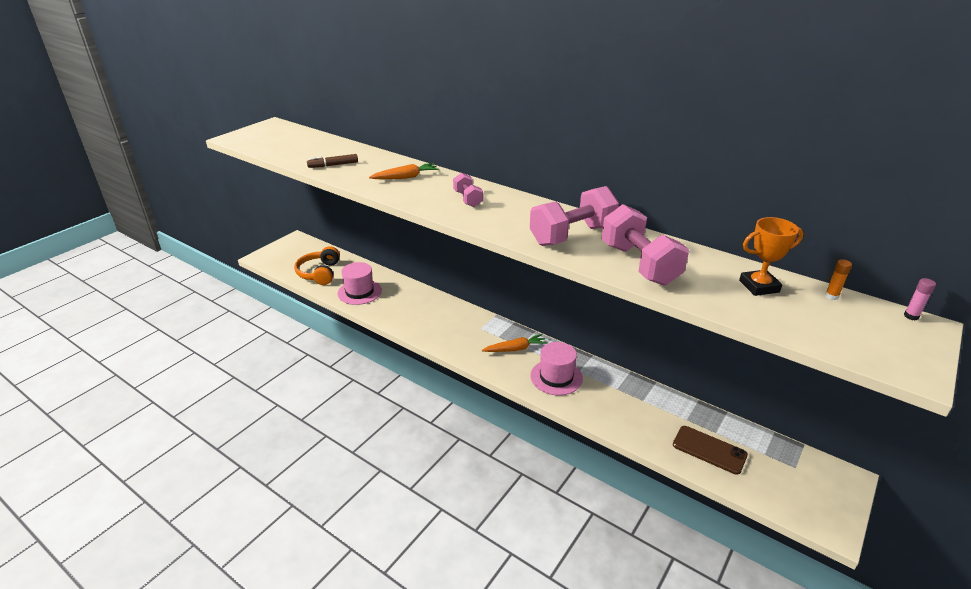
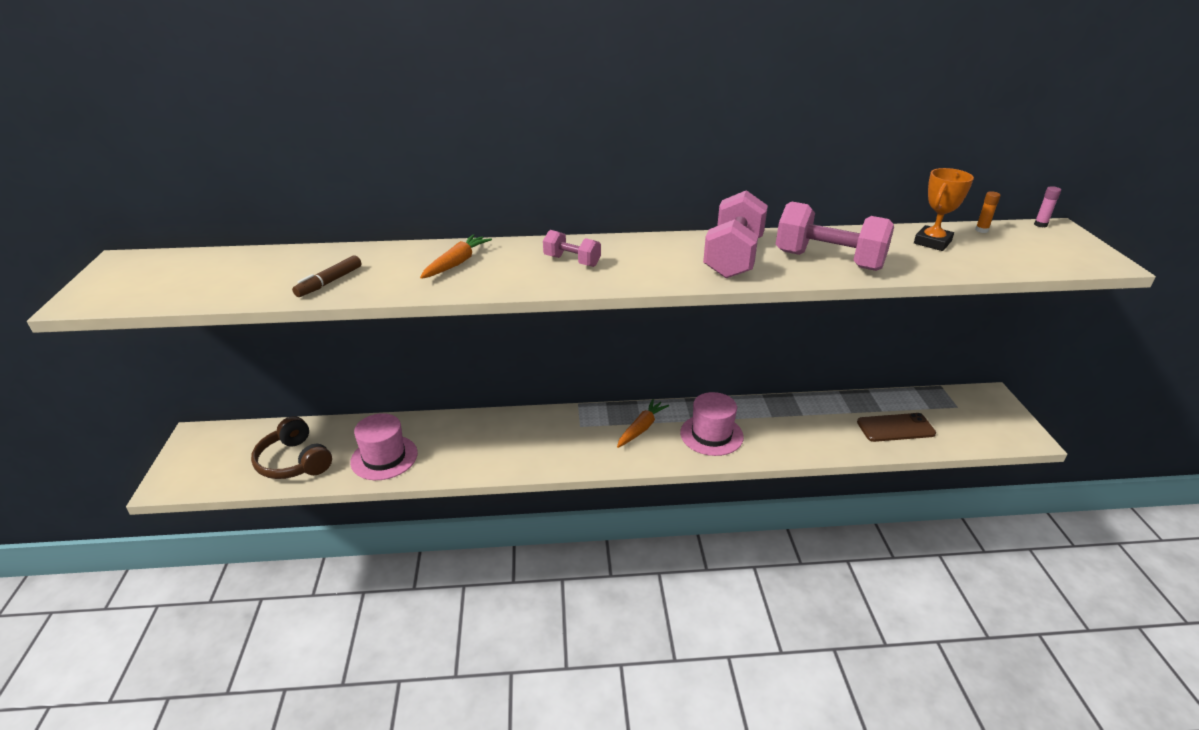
camera: 40 degrees left, 0 degrees up
orange headphones [294,246,340,285] -> brown headphones [251,416,332,479]

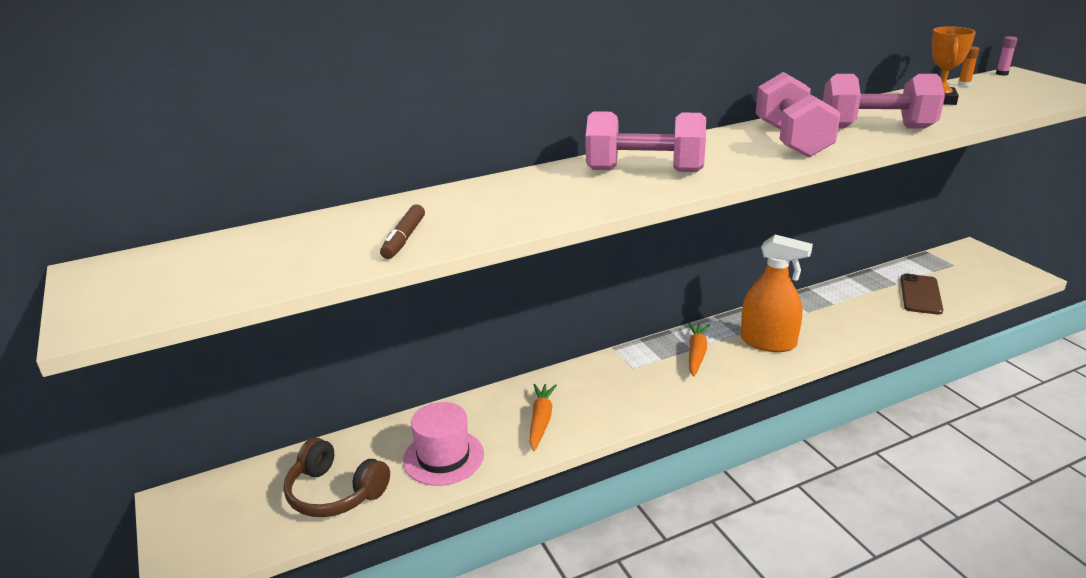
camera: 20 degrees left, 5 degrees down
orange carrot [420,234,492,279] -> orange carrot moved to [530,384,557,451]
pink dumbbell [543,230,601,267] -> pink dumbbell [586,111,706,172], size x1.88
pink hat [680,392,744,456] -> orange spray bottle [741,235,813,352]
brown phone [857,413,936,442] -> brown phone turned 45 degrees counterclockwise [900,274,943,315]

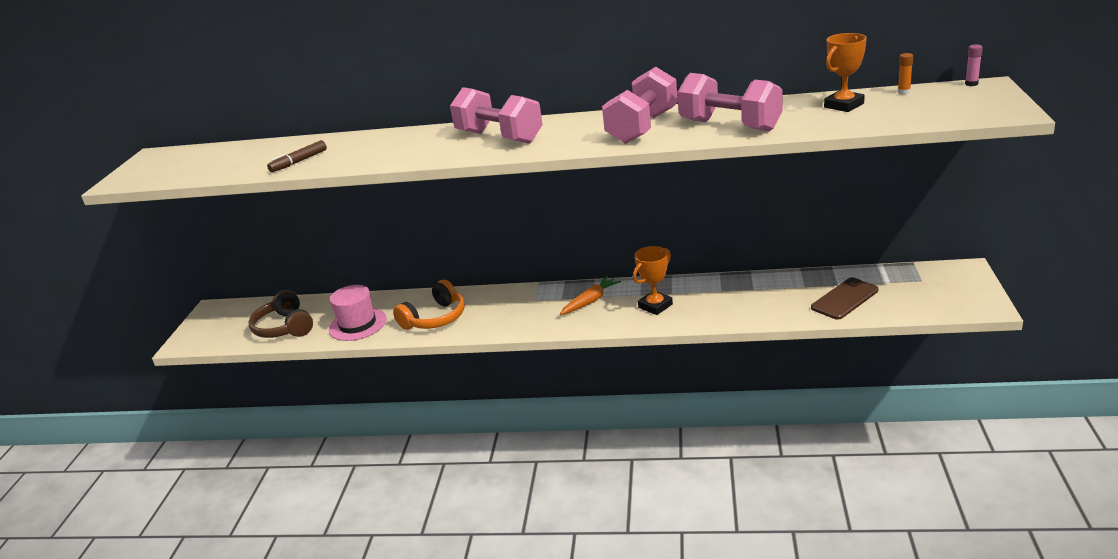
camera: 35 degrees right, 0 degrees up
orange carrot [530,384,557,451] -> orange headphones [393,280,465,330]
orange spray bottle [741,235,813,352] -> orange trophy [633,246,673,315]

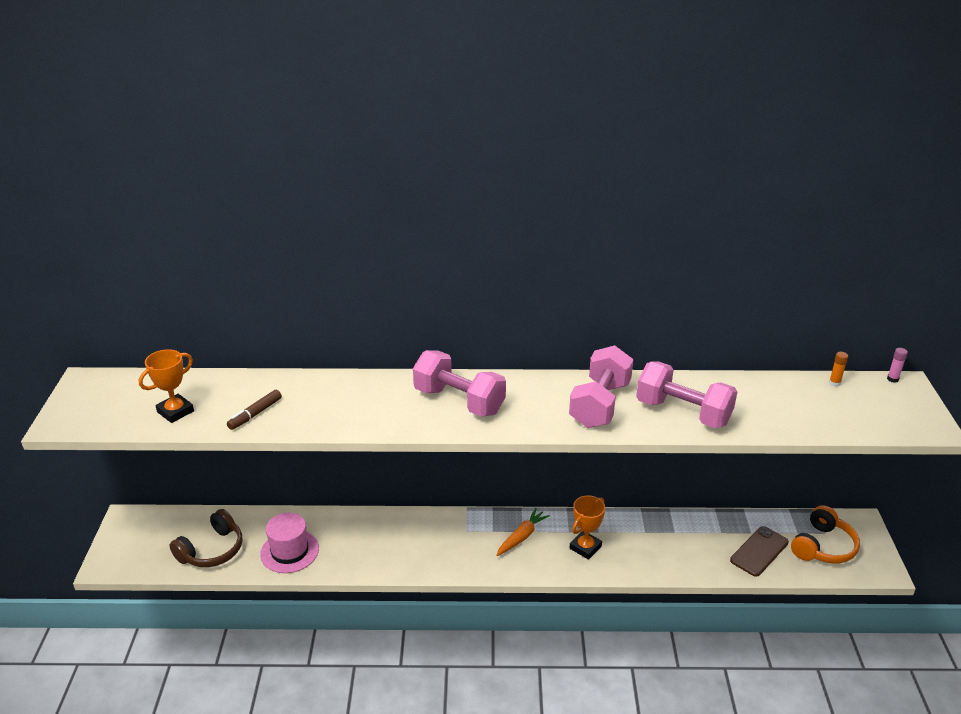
camera: 10 degrees left, 5 degrees up
brown headphones [249,290,313,338] -> brown headphones turned 105 degrees counterclockwise [169,509,242,567]
orange headphones [393,280,465,330] -> orange headphones moved to [791,505,860,564]
orange trophy [824,33,867,112] -> orange trophy moved to [139,349,194,423]

